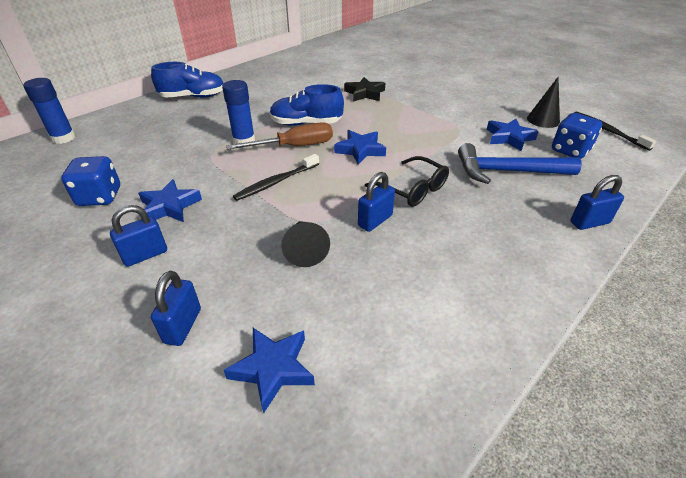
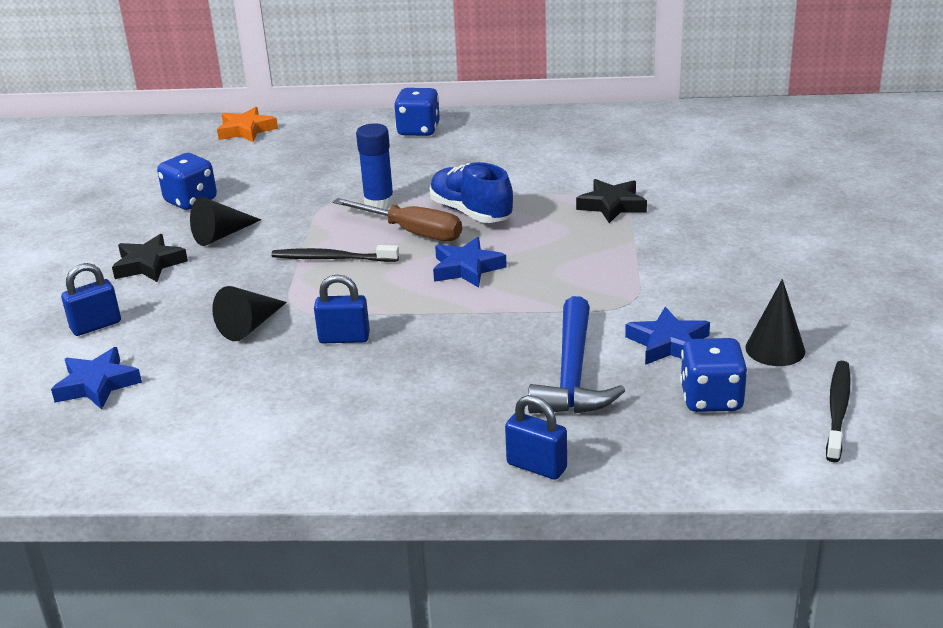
camera: 50 degrees right, 10 degrees down
blue glue stick [23,78,76,144] -> orange star [217,107,278,142]
blue padlock [110,205,167,267] -> black star [112,234,188,282]
blue star [138,179,202,222] -> black cone [190,197,261,246]
blue shoe [151,62,224,98] -> blue dice [394,88,440,136]
black glasses [365,156,449,207] -> none
blue hammer [458,143,582,184] -> blue hammer turned 135 degrees counterclockwise [528,296,625,414]

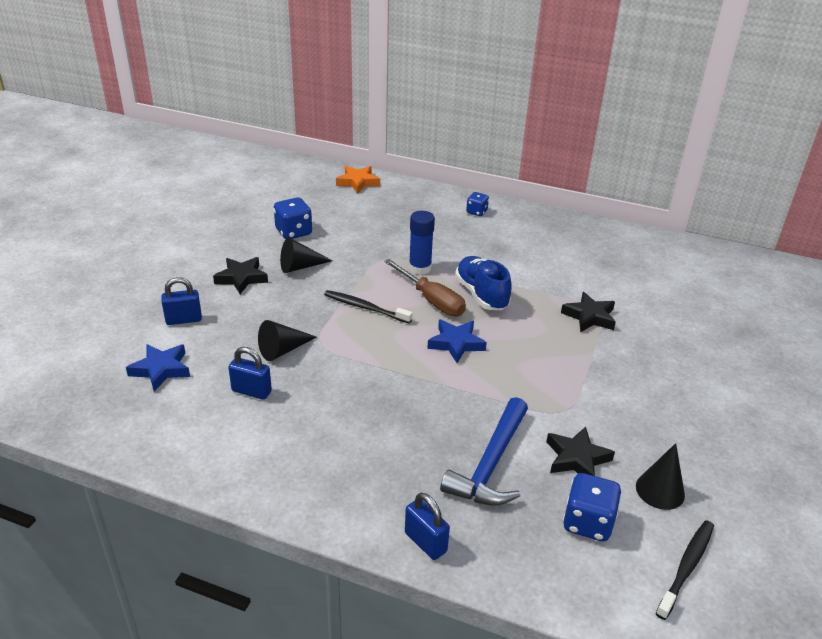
camera: 15 degrees right, 5 degrees up
blue padlock [314,275,370,343] -> blue padlock moved to [228,347,272,400]
blue dice [394,88,440,136] -> blue dice [466,192,489,216], size x0.61
blue star [625,307,710,365] -> black star [546,426,615,476]

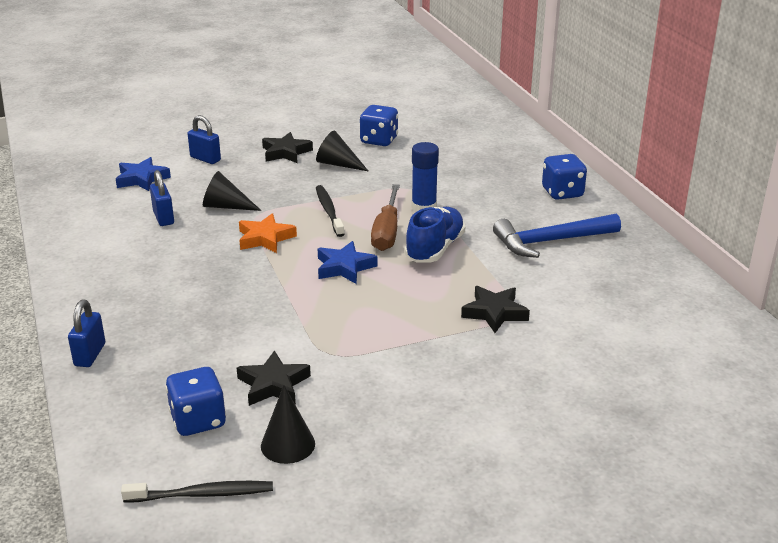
camera: 50 degrees right, 5 degrees down
orange star [336,166,380,193] -> orange star moved to [239,213,297,253]
blue hammer [440,397,528,506] -> blue hammer moved to [493,214,621,258]
blue dice [466,192,489,216] -> blue dice [542,154,587,200], size x1.64

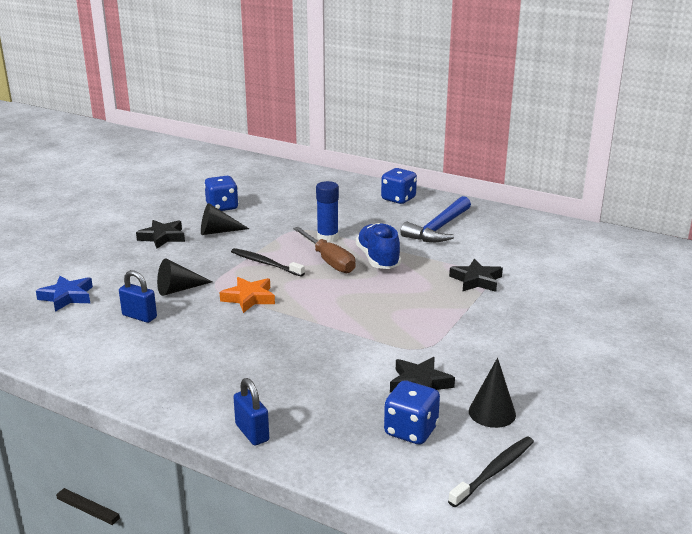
camera: 40 degrees left, 5 degrees down
blue padlock [188,115,221,164] -> none
blue star [318,241,378,284] -> none

